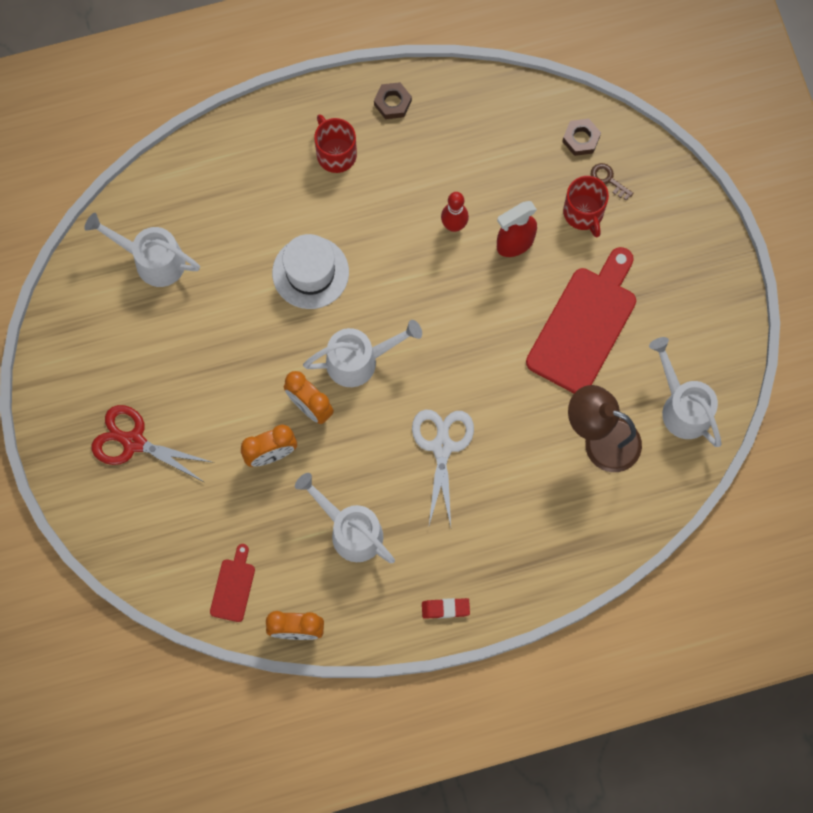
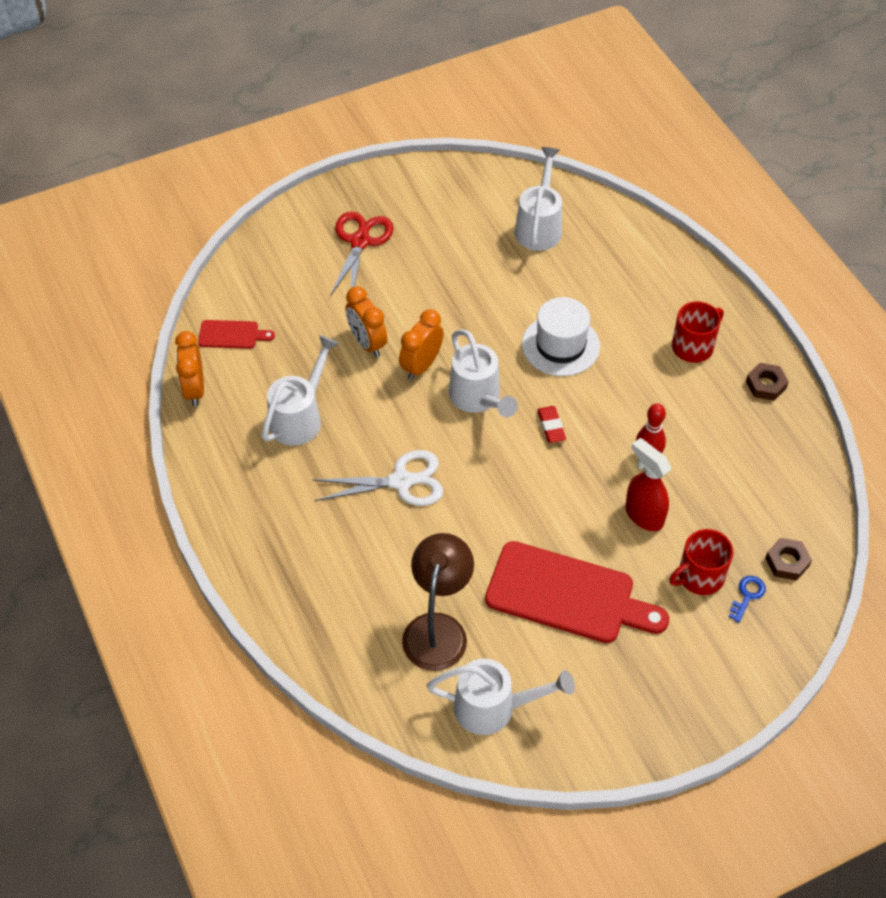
camera: 80 degrees right, 20 degrees down
red eraser [422,598,470,619] -> red eraser moved to [537,406,566,443]
brown key [590,163,633,201] -> blue key [729,576,766,623]
white watering can [649,337,722,447] -> white watering can turned 45 degrees clockwise [427,658,575,735]

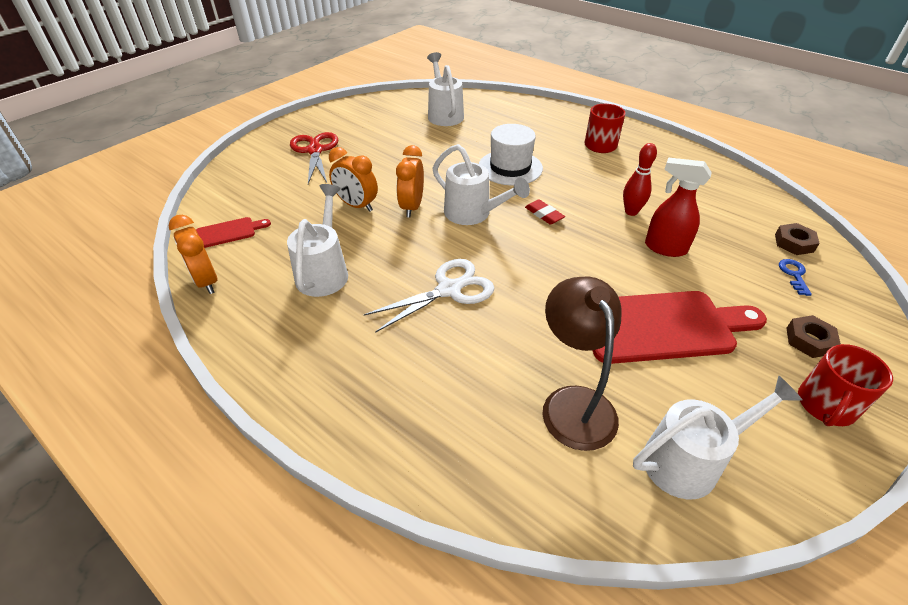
camera: 25 degrees left, 10 degrees down
red mug [669,529,733,595] -> red mug moved to [798,344,893,426]
brown nut [746,363,789,401] -> brown nut moved to [787,315,841,358]

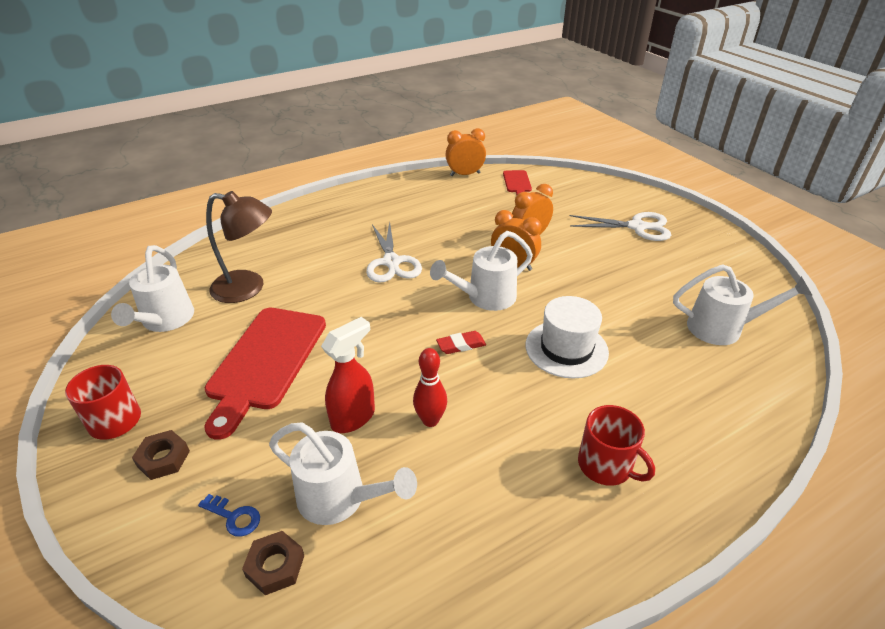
camera: 110 degrees right, 5 degrees down
white watering can [287,184,348,297] -> white watering can moved to [269,422,417,525]
red scissors [290,132,338,184] -> white scissors [570,212,671,241]

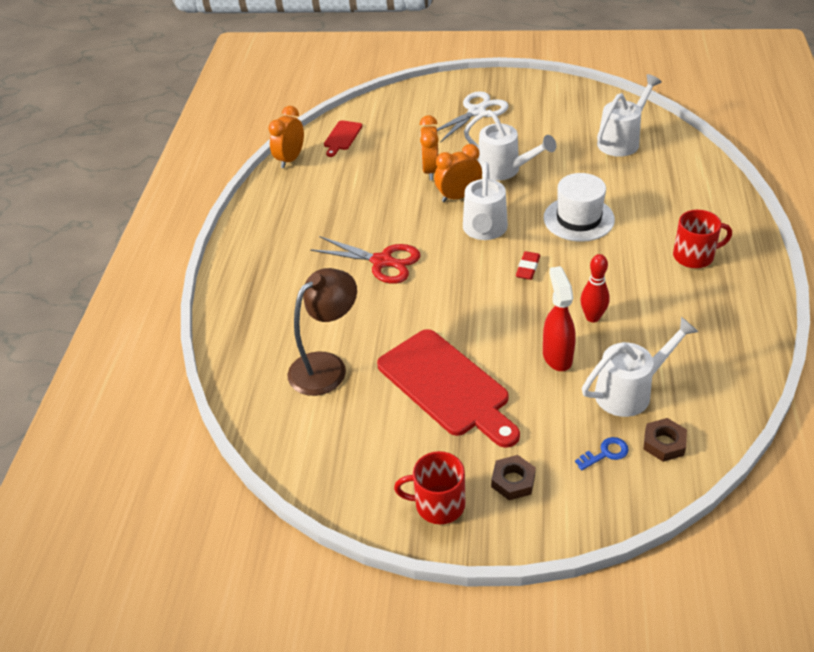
camera: 50 degrees left, 5 degrees up
white watering can [111,245,194,332] -> white watering can moved to [464,110,556,181]
white scissors [366,222,422,283] -> red scissors [310,236,421,284]
red cutting board [503,170,532,195] -> red cutting board turned 75 degrees clockwise [324,120,362,157]

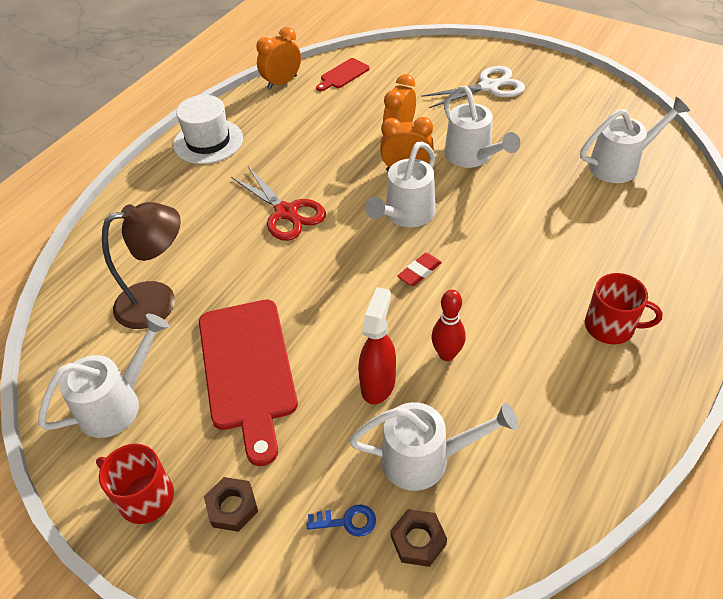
camera: 25 degrees right, 5 degrees up
white hat [544,173,615,242] -> white hat moved to [173,95,243,164]
none -> white watering can [38,314,169,438]

